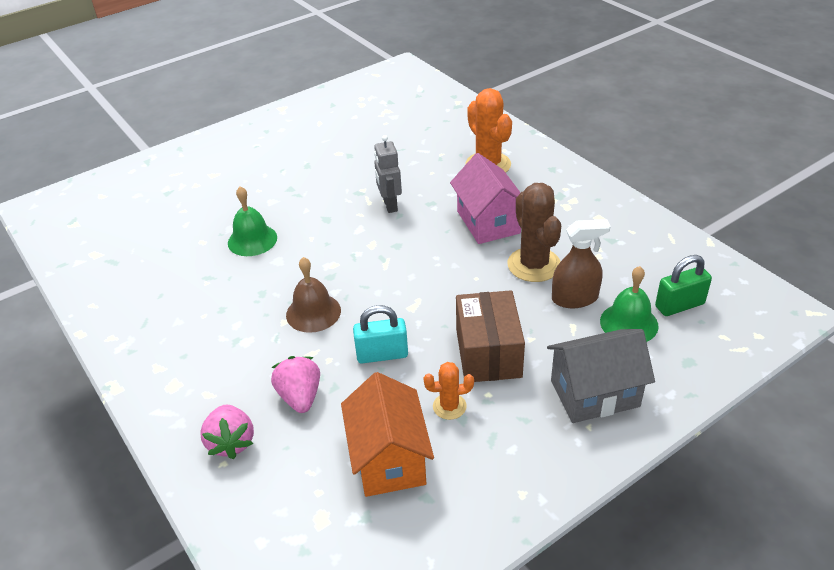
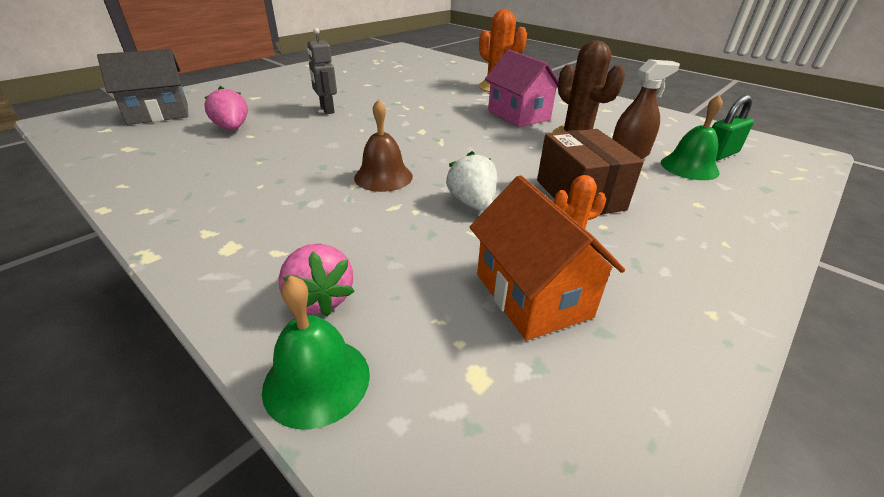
camera: 15 degrees left, 5 degrees down
green bell [228,186,277,256] -> green bell moved to [262,275,370,430]
pink strawberry [271,356,320,413] -> pink strawberry moved to [204,86,248,130]
turquoise padlock [353,305,408,363] -> white strawberry [446,151,497,211]
grey robot [374,135,402,213] -> grey robot moved to [307,28,337,114]
grey house [547,329,655,423] -> grey house moved to [97,49,189,125]

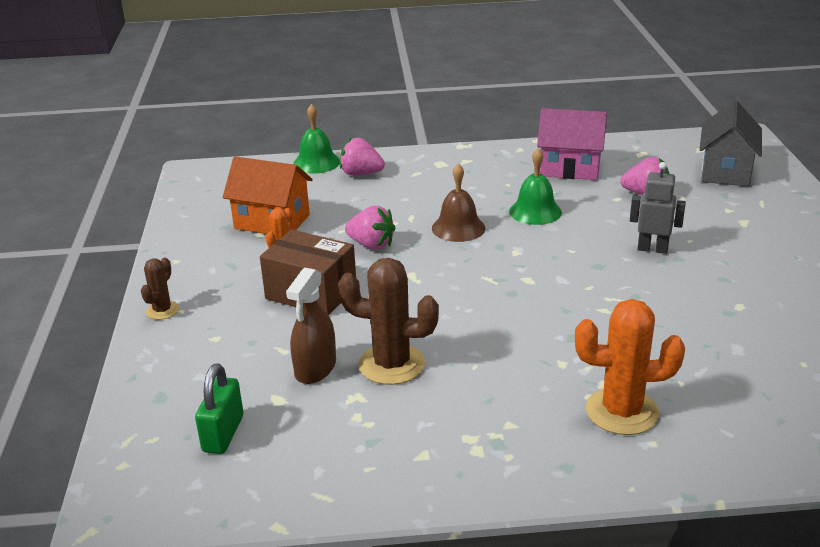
camera: 135 degrees right, 5 degrees down
white strawberry [446,151,497,211] -> pink strawberry [345,206,395,250]
pink house [485,50,559,127] -> pink house moved to [537,108,607,180]
green bell [661,94,723,180] -> green bell moved to [509,148,562,225]
none -> brown cactus [141,258,179,320]

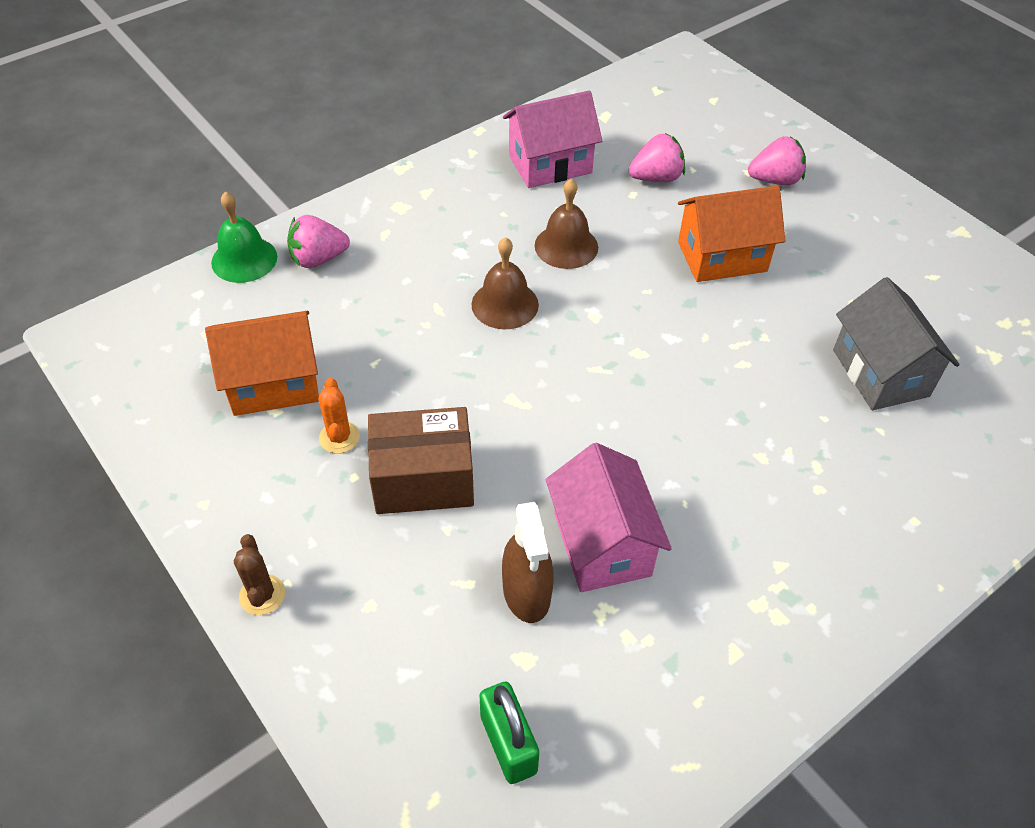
camera: 35 degrees left, 20 degrees up
brown cactus [338,258,439,385] -> pink house [546,443,672,592]
pink strawberry [345,206,395,250] -> pink strawberry moved to [748,136,806,185]
green bell [509,148,562,225] -> brown bell [535,179,598,269]
orange cactus [575,299,685,435] -> none
grey robot [630,162,686,254] -> orange house [678,186,786,282]
grey house [699,101,762,187] -> grey house moved to [833,277,960,410]

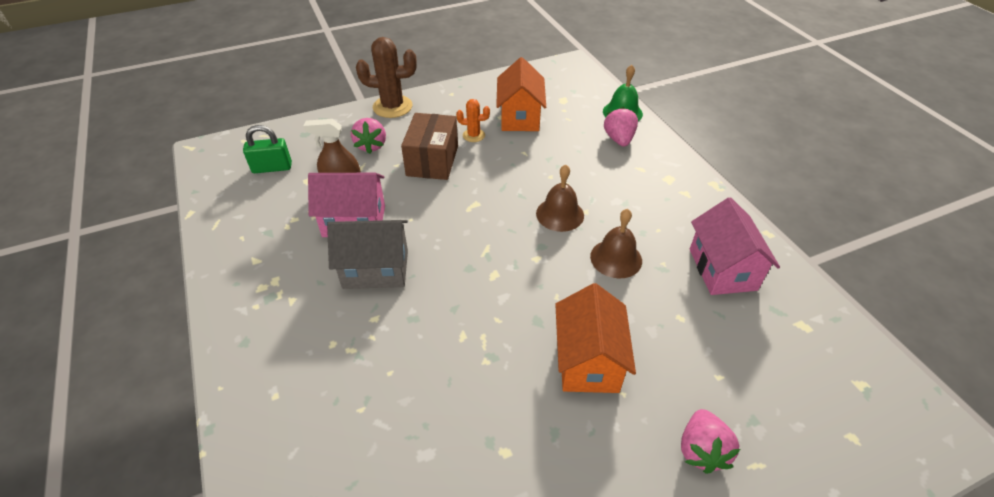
camera: 105 degrees right, 5 degrees down
brown cactus [234,534,285,615] -> brown cactus [356,37,417,118], size x1.86
pink strawberry [629,133,685,182] -> pink strawberry moved to [351,118,386,154]
grey house [833,277,960,410] -> grey house moved to [327,220,408,289]

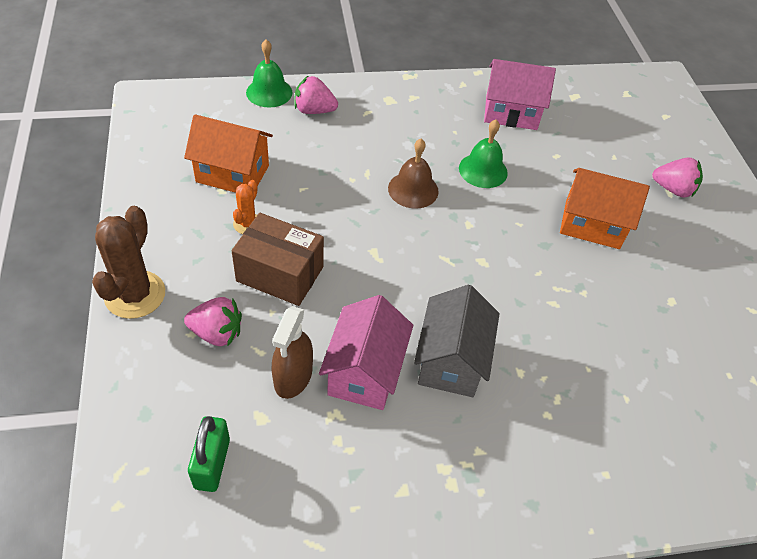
camera: 80 degrees left, 5 degrees up
brown bell [590,209,642,278] -> green bell [459,120,508,188]

